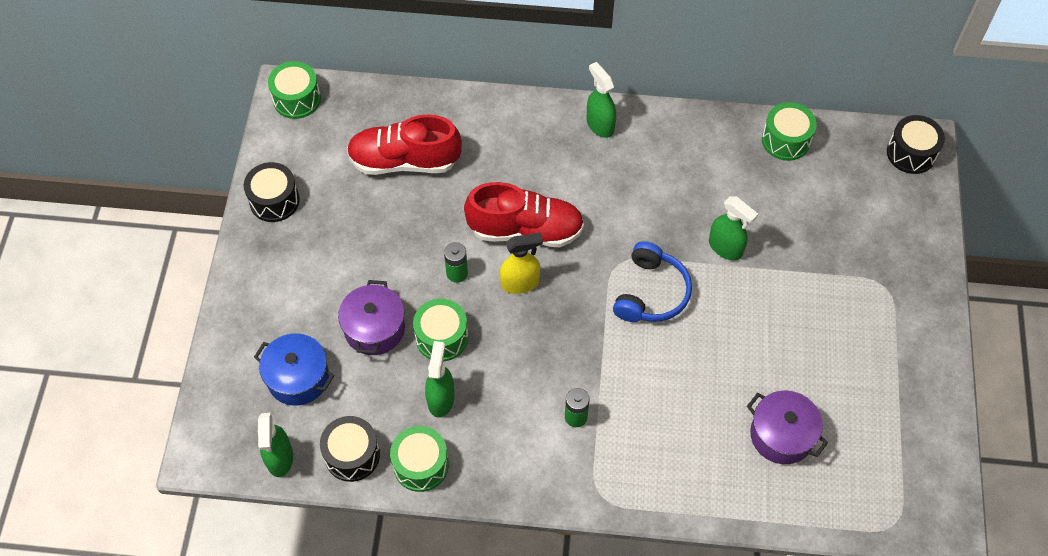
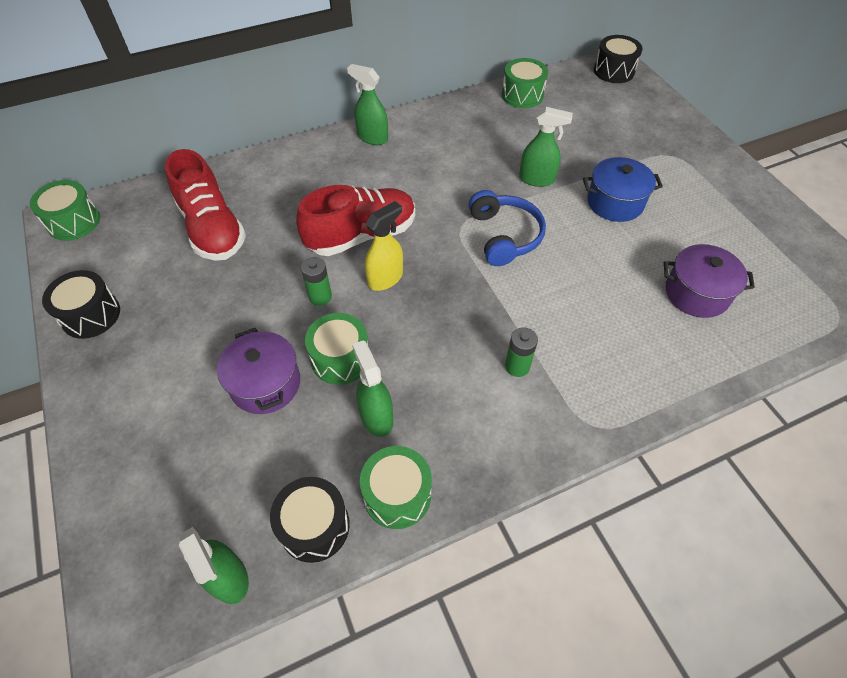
camera: 30 degrees left, 5 degrees down
blue pot [254,333,334,406] -> blue pot moved to [583,157,663,222]
red shoe [347,114,462,175] -> red shoe turned 90 degrees counterclockwise [165,149,246,261]

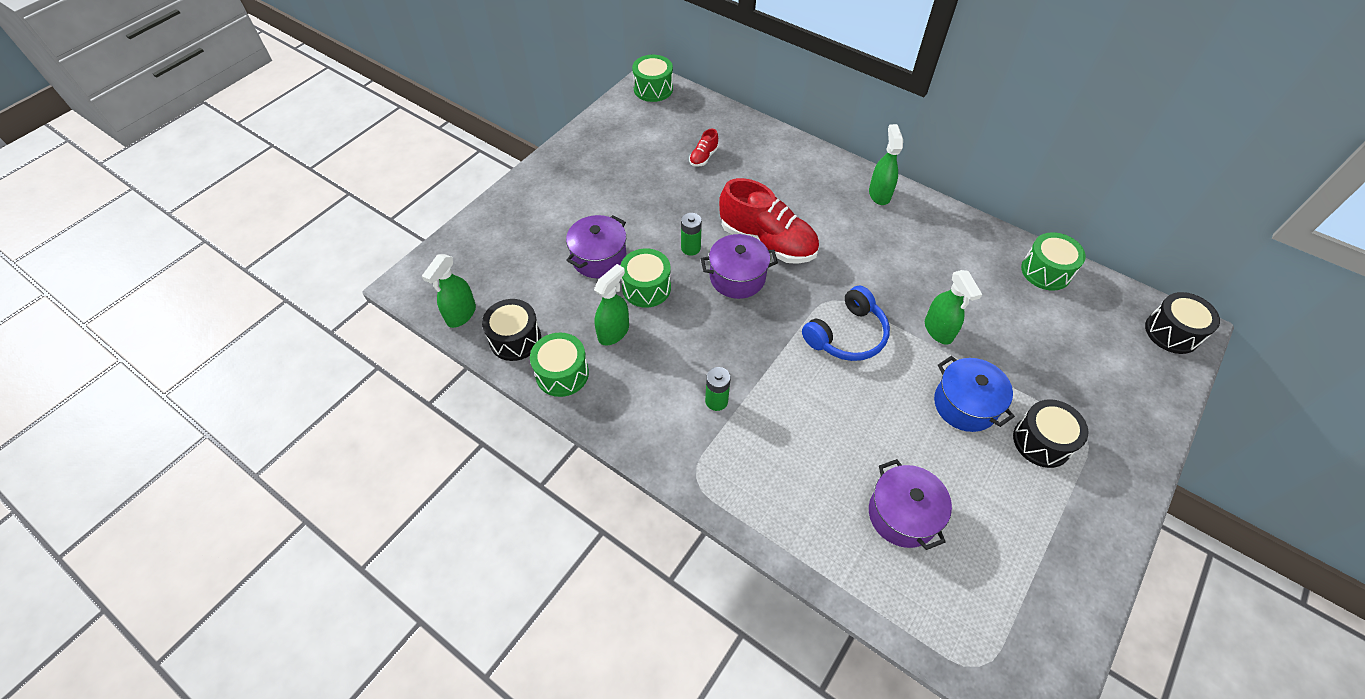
camera: 60 degrees right, 0 degrees up
black drum [42,270,120,339] -> black drum moved to [1013,399,1088,468]
red shoe [165,149,246,261] -> red shoe [689,129,719,167], size x0.43
yellow spray bottle [365,201,403,291] -> purple pot [701,234,778,299]

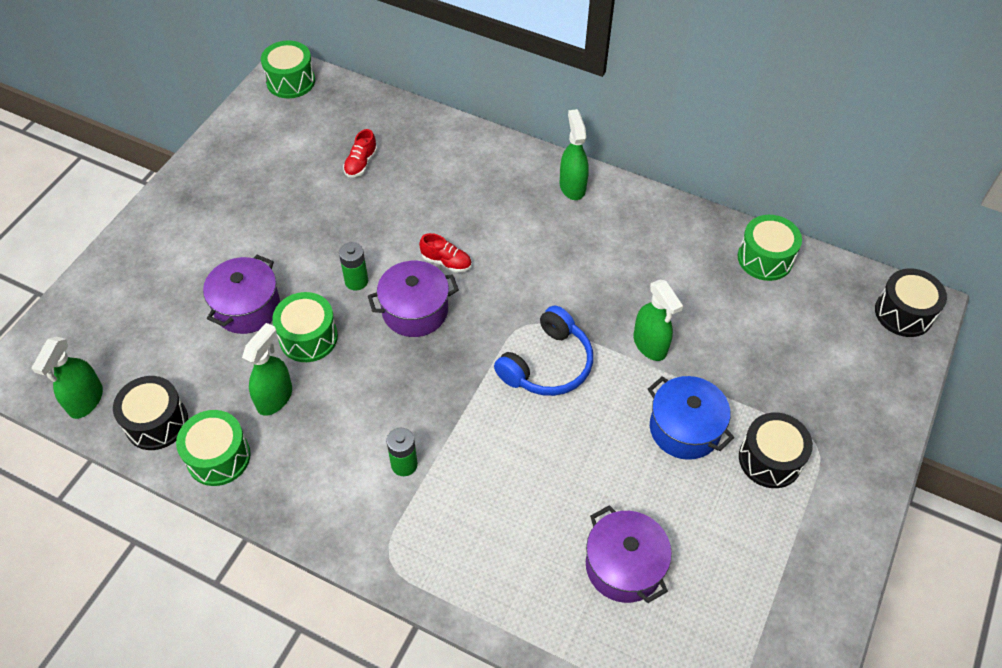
camera: 10 degrees left, 0 degrees up
red shoe [719,178,819,264] -> red shoe [419,233,472,273], size x0.43

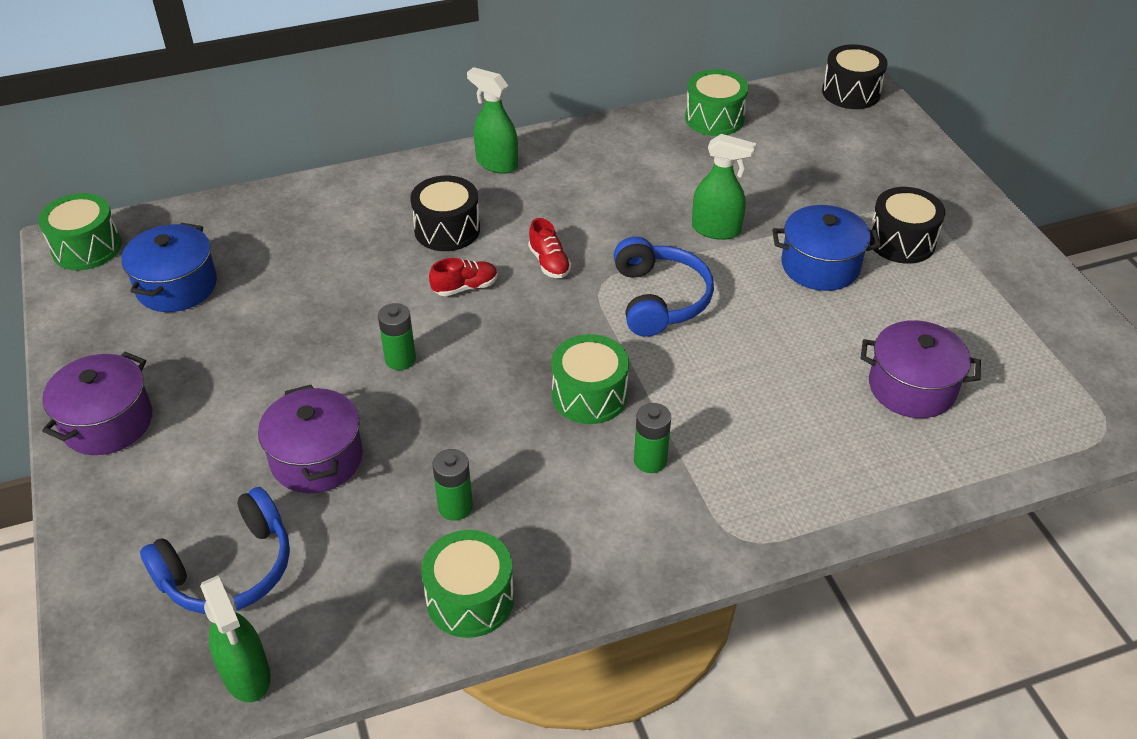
camera: 45 degrees left, 10 degrees down
black drum [113,376,188,450] -> black drum moved to [410,176,480,251]
green spray bottle [242,323,292,416] -> green battery [432,449,473,521]
green drum [272,292,338,362] -> green drum moved to [551,334,629,424]
red shoe [343,129,377,178] -> red shoe moved to [528,218,571,278]
purple pot [368,261,459,337] -> purple pot moved to [42,352,152,455]
none -> blue pot [121,223,217,312]
none -> blue headphones [140,487,290,614]

